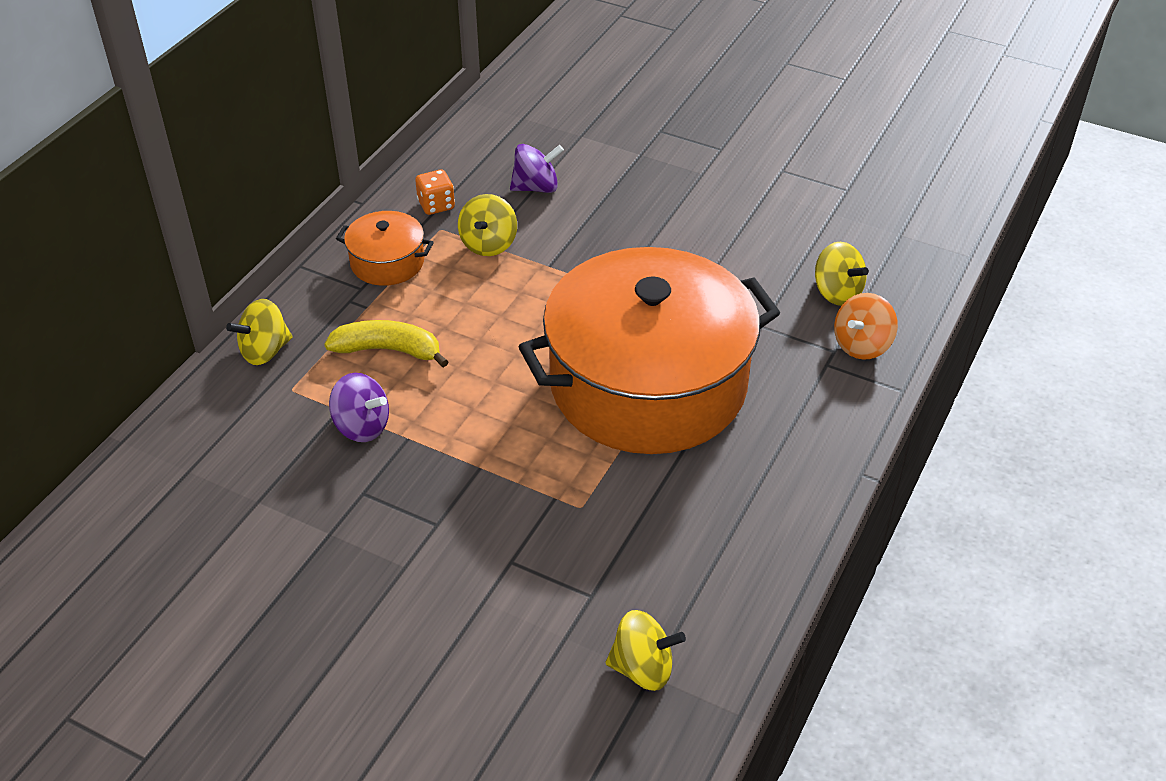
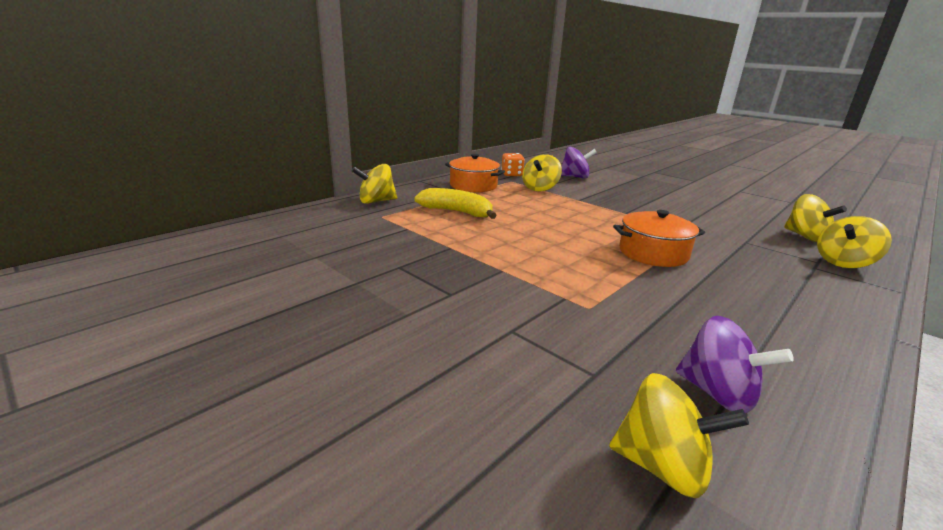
camera: 15 degrees right, 20 degrees down
purple spinning top [329,373,389,442] -> purple spinning top moved to [676,316,794,414]
orange pot [519,247,780,454] -> orange pot [613,210,705,267], size x0.41
orange spinning top [834,293,898,360] -> yellow spinning top [817,216,892,268]

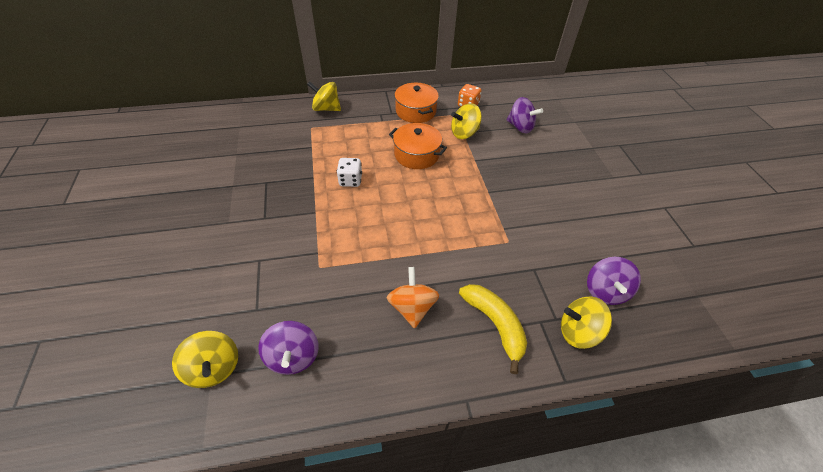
camera: 35 degrees right, 25 degrees up
yellow banana [414,188,497,219] -> yellow banana moved to [459,284,527,374]
orange pot [613,210,705,267] -> orange pot moved to [389,123,447,169]
yellow spinning top [784,194,847,242] -> purple spinning top [587,257,641,305]
none -> white dice [337,158,362,187]
none -> orange spinning top [387,267,439,328]

